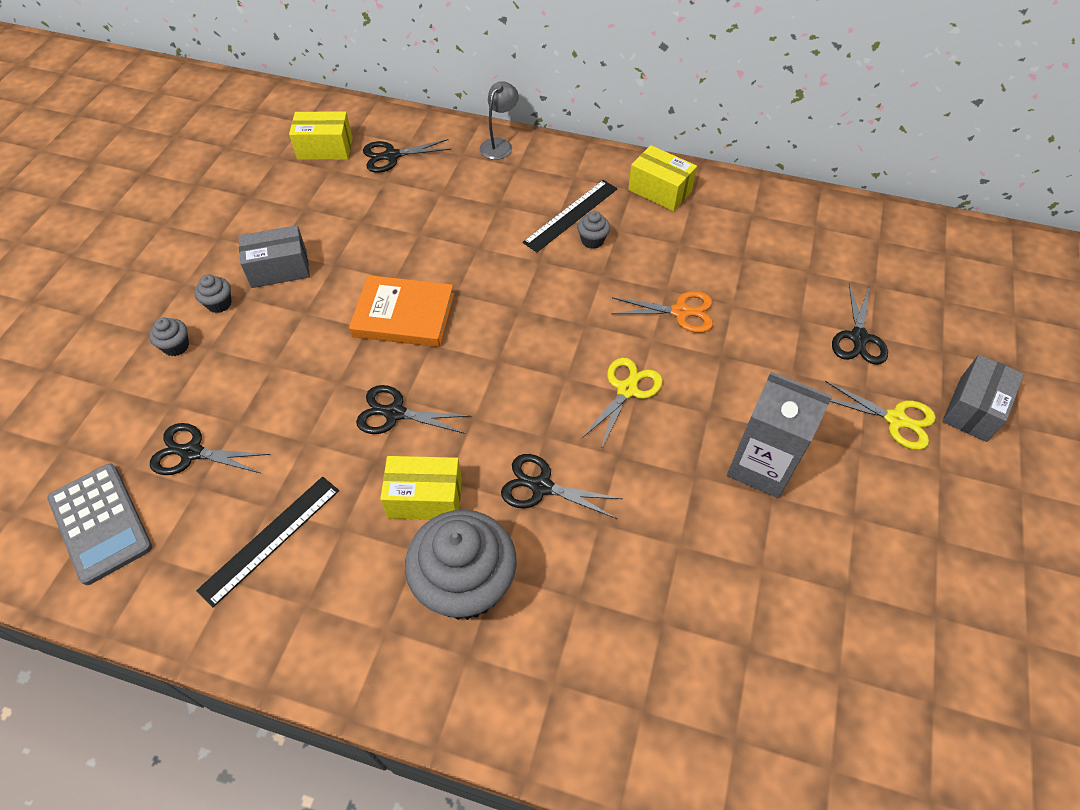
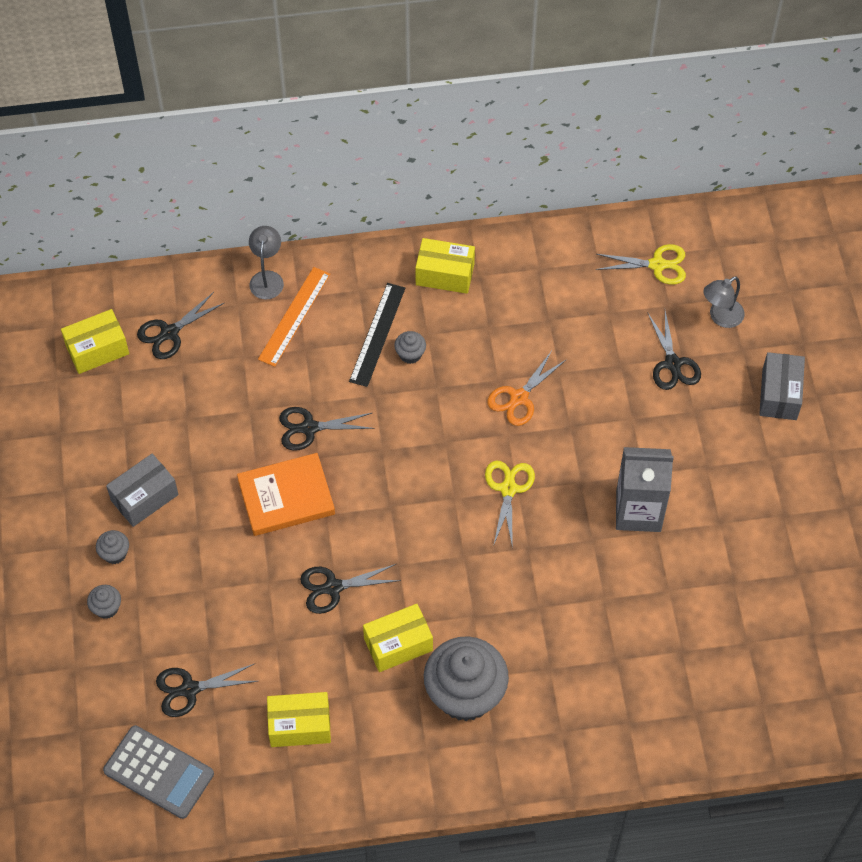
camera: 25 degrees left, 5 degrees up
black ruler [196,476,339,608] -> yellow box [267,692,331,747]
black scissors [501,454,623,519] -> black scissors moved to [279,407,375,451]
orange scissors [611,291,713,333] -> orange scissors turned 150 degrees clockwise [487,351,567,426]
yellow scissors [825,381,936,450] -> yellow scissors moved to [596,244,686,285]
none -> orange ruler [258,267,330,367]
none -> grey lamp [704,276,745,328]

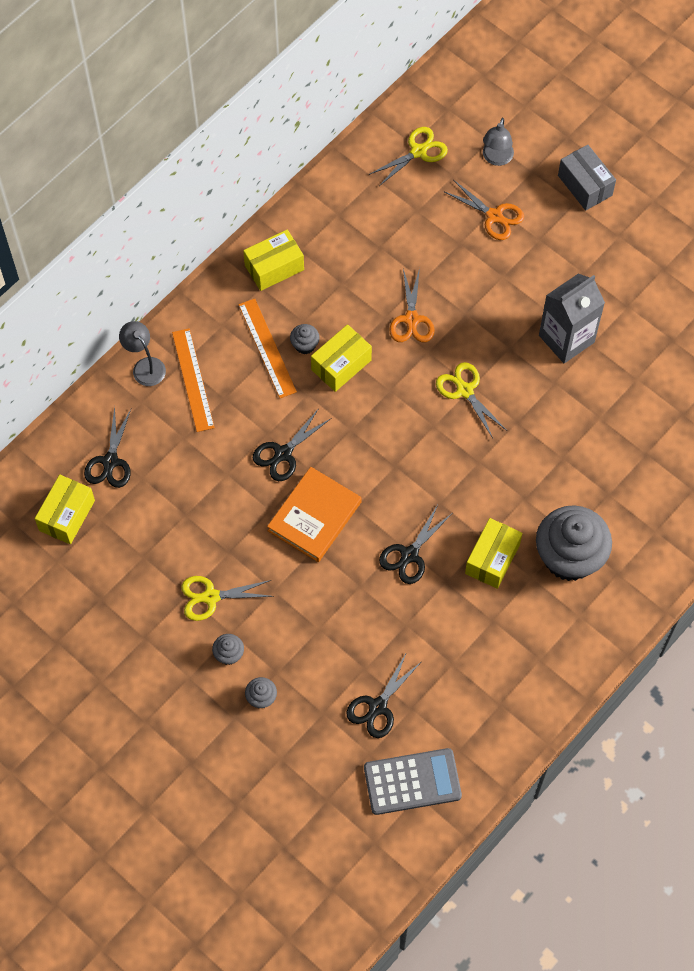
camera: 40 degrees left, 5 degrees up
grey box [106,454,178,527] -> yellow scissors [181,576,274,621]
yellow box [267,692,331,747] -> yellow box moved to [311,324,372,392]
black ruler [349,283,405,387] -> orange ruler [238,299,297,398]
black scissors [647,311,701,390] -> orange scissors [443,180,524,240]

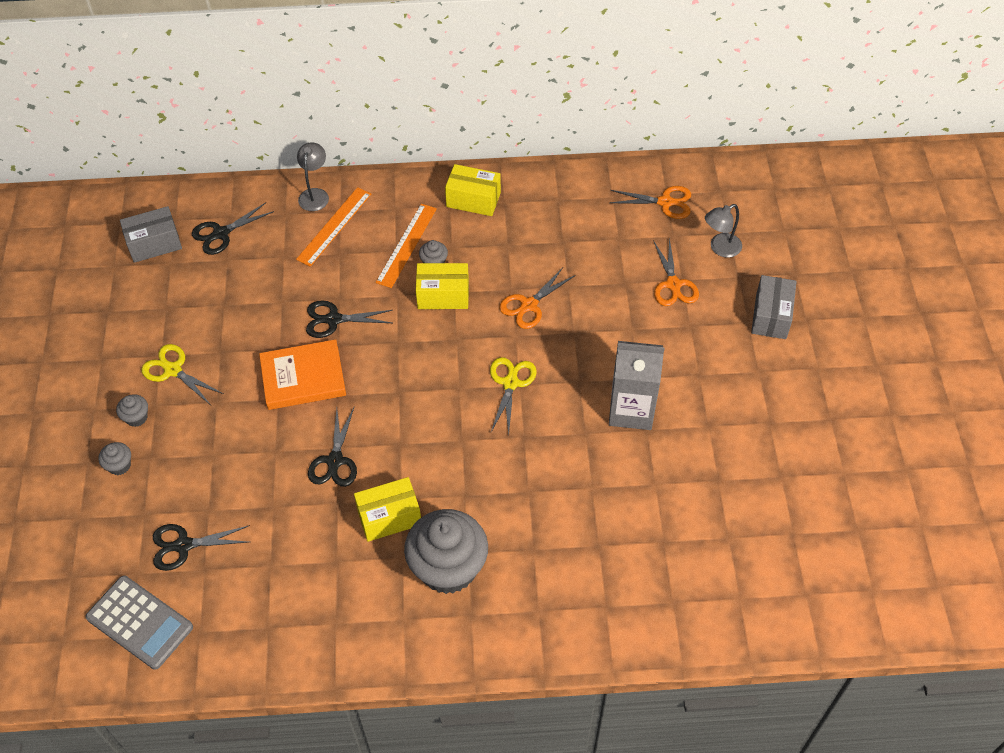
camera: 45 degrees right, 10 degrees down
yellow box [35,475,95,544] -> grey box [120,206,182,263]
yellow scissors [369,127,448,186] -> orange scissors [609,186,691,219]
black scissors [379,505,451,584] -> black scissors turned 75 degrees counterclockwise [308,406,357,487]

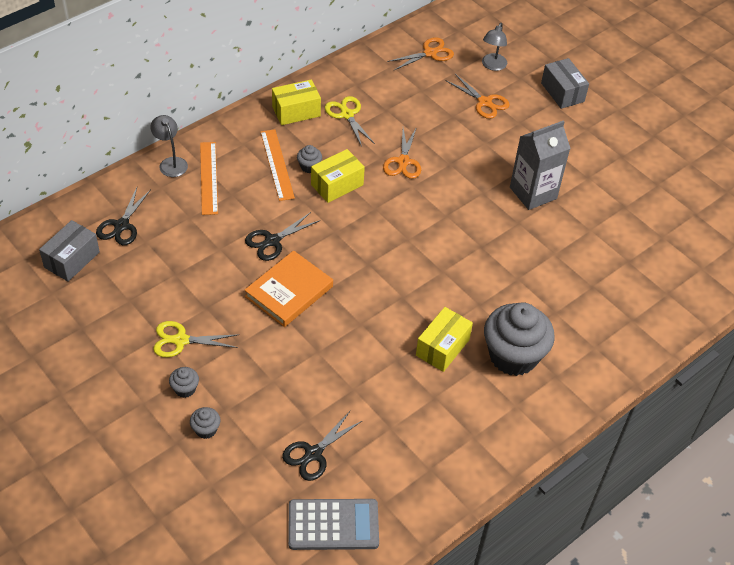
camera: 40 degrees left, 5 degrees down
black scissors [308,406,357,487] -> none
yellow scissors [490,357,537,435] -> yellow scissors moved to [325,96,375,147]

